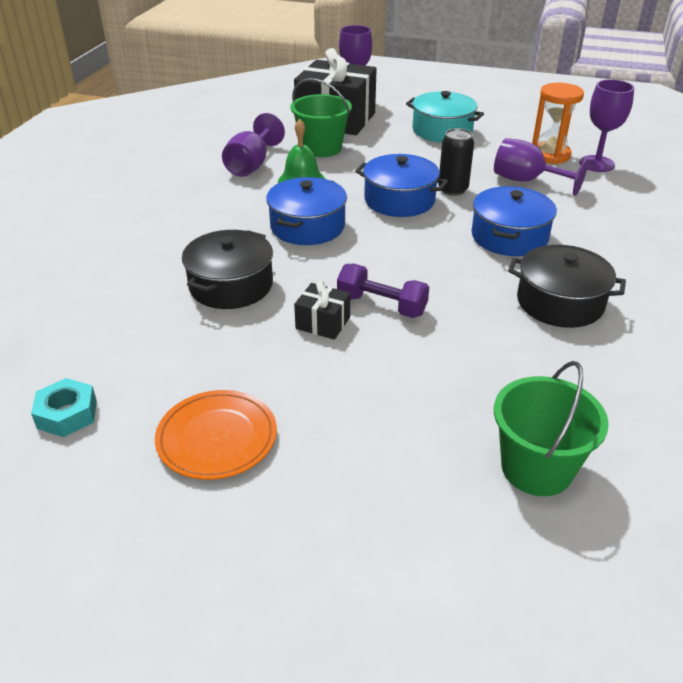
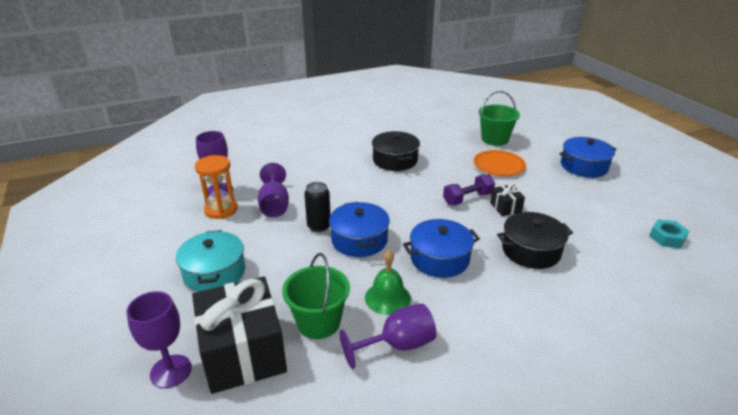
camera: 130 degrees left, 5 degrees down
orange plate [155,390,277,480] -> orange plate moved to [473,150,526,176]
purple dumbbell [337,264,429,318] -> purple dumbbell turned 75 degrees clockwise [443,174,495,205]
blue pot [472,186,557,256] -> blue pot moved to [559,137,616,178]

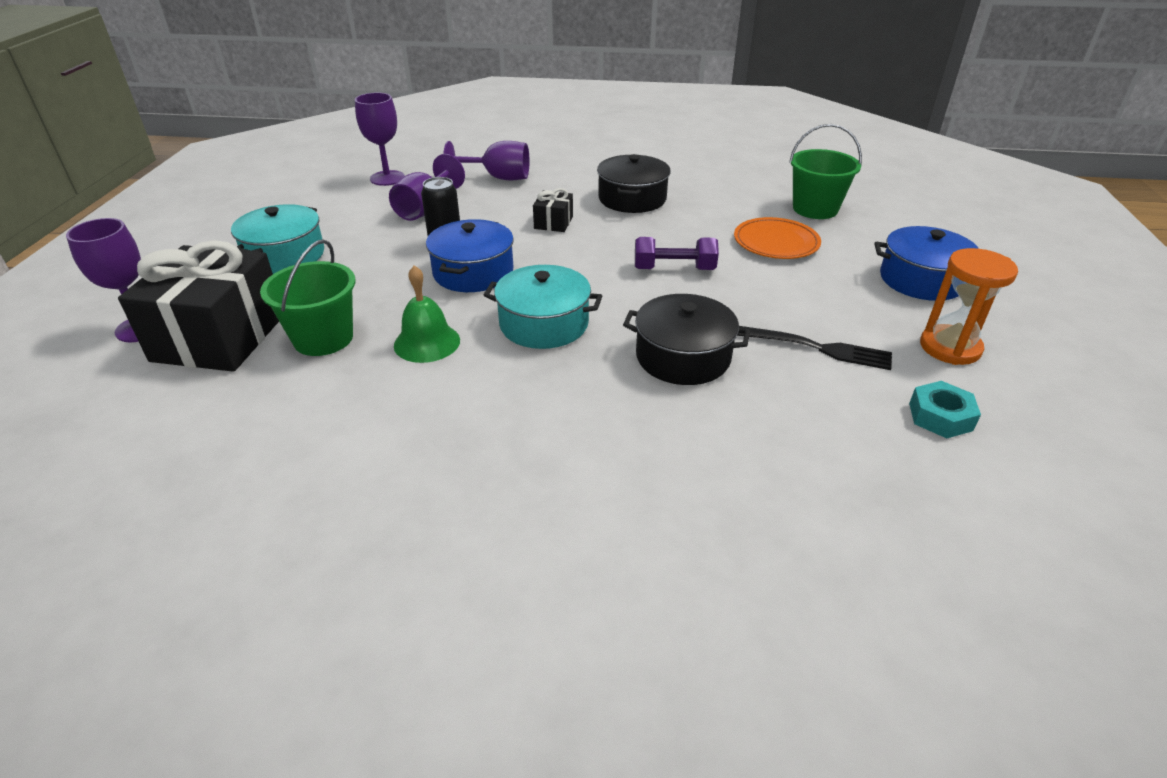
camera: 30 degrees right, 5 degrees up
orange hourglass [195,155,238,219] -> orange hourglass moved to [920,248,1018,365]
purple goblet [340,304,436,369] -> purple goblet moved to [444,141,530,180]
blue pot [403,219,480,278] -> turquoise pot [484,265,602,349]
black gift [490,183,525,216] -> black gift moved to [533,188,573,232]
none -> black fork [737,326,892,370]

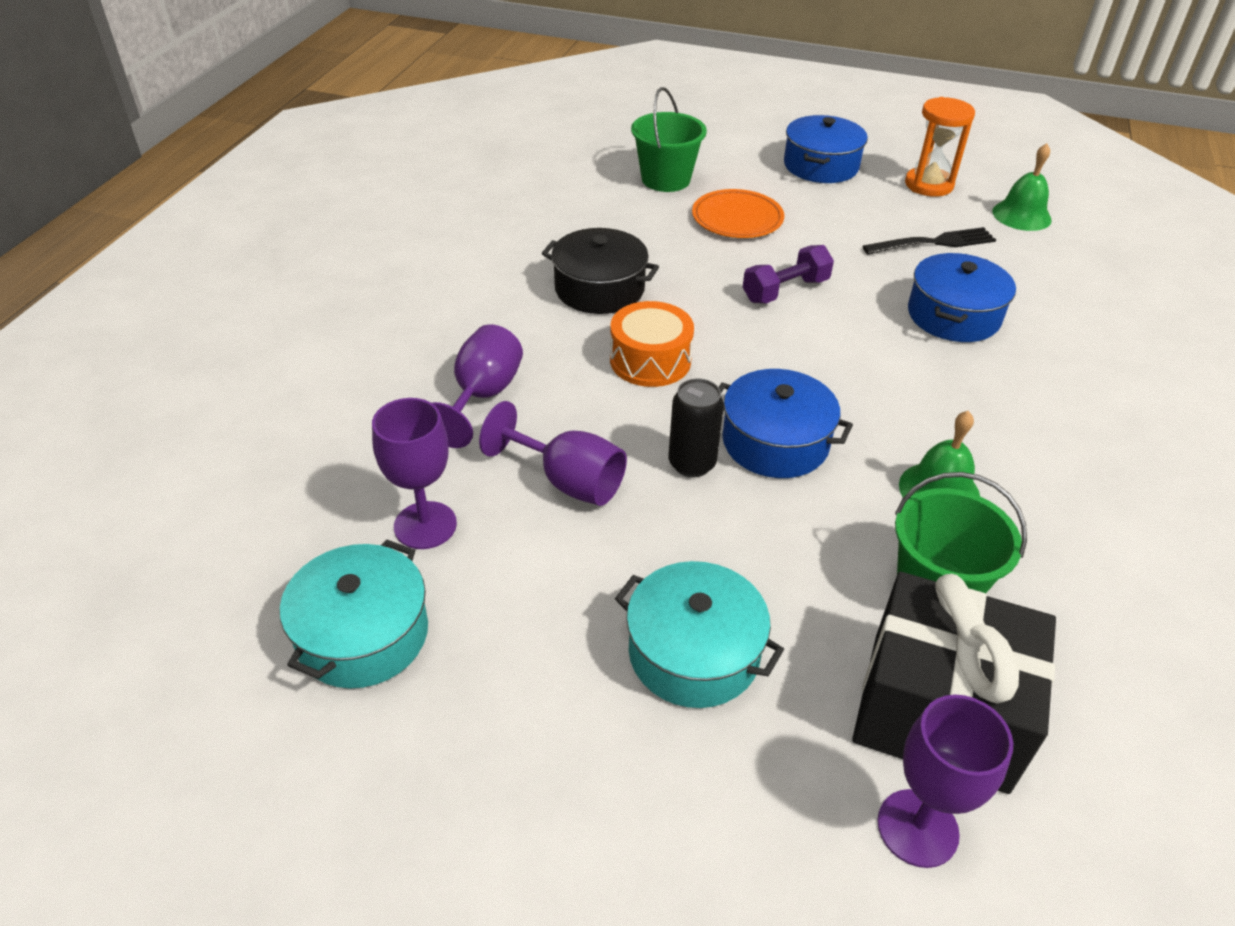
camera: 80 degrees left, 5 degrees up
turquoise pot [484,265,602,349] -> turquoise pot moved to [280,539,428,689]
black gift [533,188,573,232] -> orange drum [610,301,694,387]
black pot [623,294,750,385] -> blue pot [908,253,1016,342]
purple dumbbell [635,237,719,270] -> purple dumbbell turned 45 degrees clockwise [743,245,834,304]
black fork [737,326,892,370] -> black fork turned 45 degrees clockwise [862,227,996,255]
turquoise nut [909,381,981,438] -> green bell [992,143,1052,231]

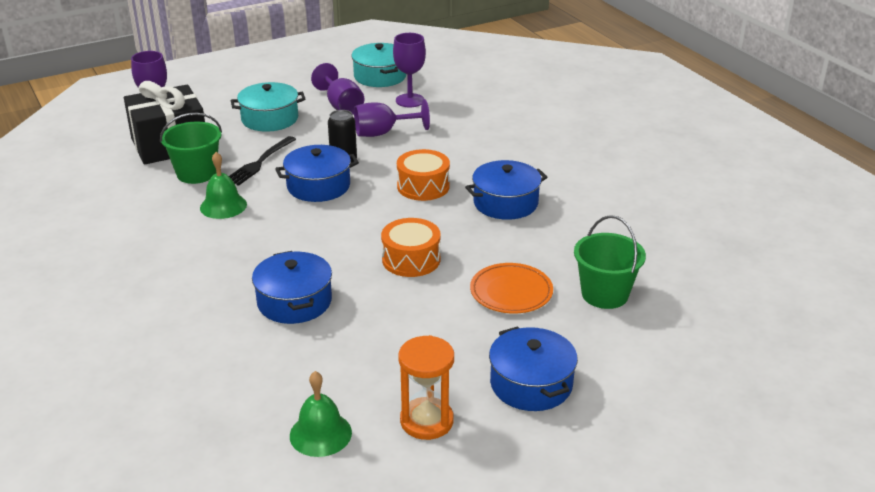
camera: 135 degrees right, 10 degrees down
purple goblet [432,324,523,448] -> purple goblet moved to [311,63,364,114]
black pot [542,228,659,314] -> blue pot [465,160,547,220]
purple dumbbell [743,245,834,304] -> orange drum [381,218,440,277]
black fork [862,227,996,255] -> black fork moved to [229,136,296,186]

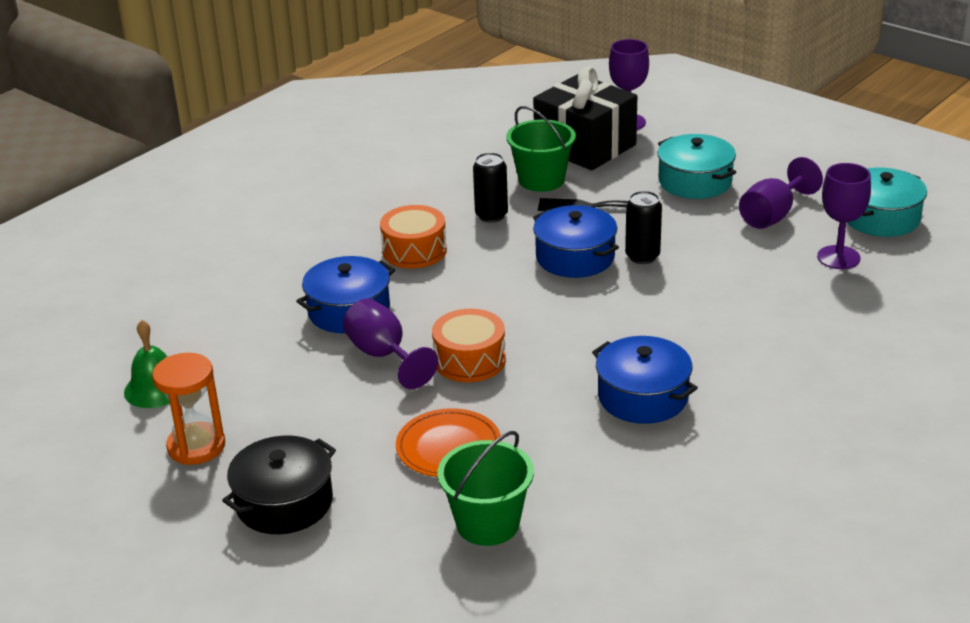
camera: 70 degrees right, 0 degrees up
green bell [200,152,247,219] -> black can [473,152,508,223]
purple goblet [354,99,430,137] -> purple goblet moved to [343,298,438,389]
orange drum [397,149,450,201] -> orange drum moved to [380,205,447,268]
blue pot [489,326,578,411] -> black pot [222,435,336,534]

